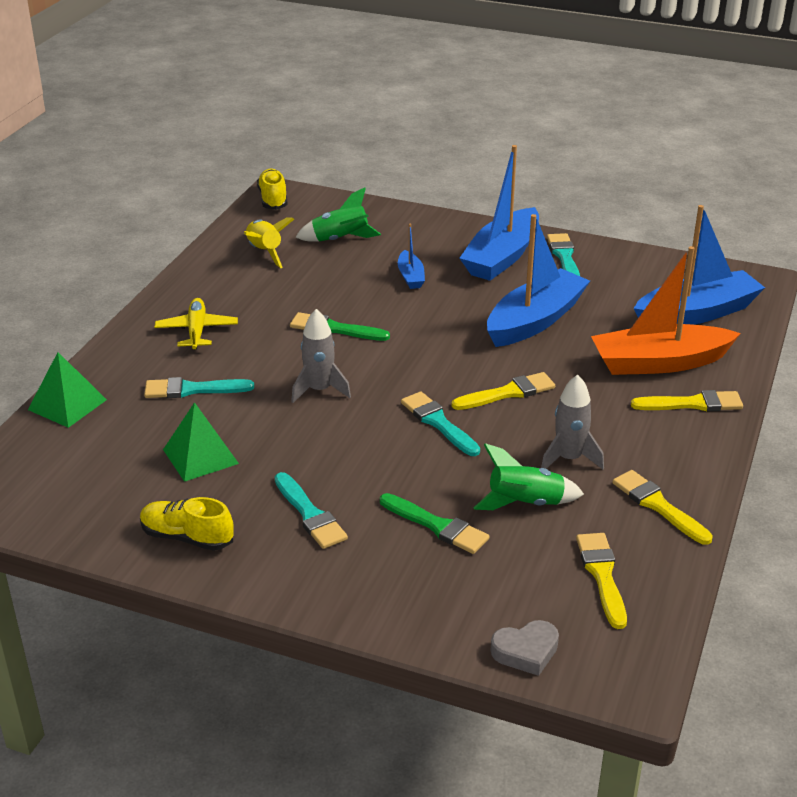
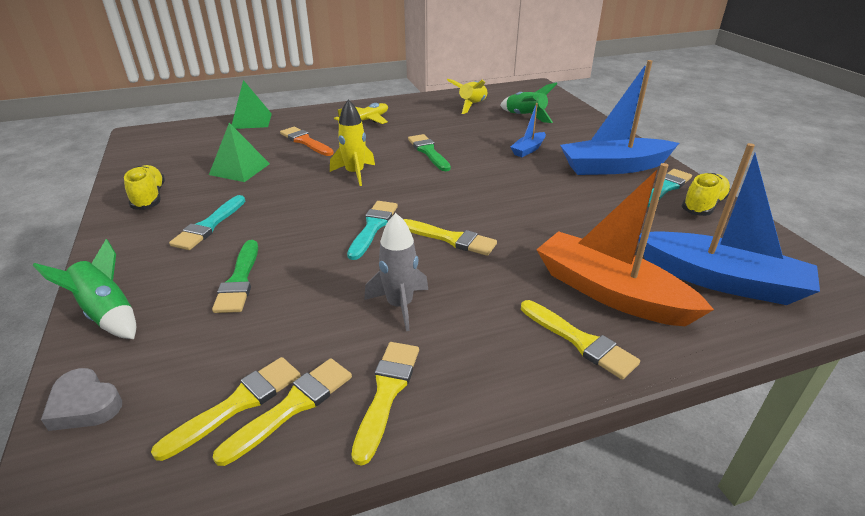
camera: 50 degrees right, 0 degrees up
turquoise brush [144,377,254,398] -> orange brush [280,127,334,156]
yellow shoe [257,169,288,210] -> yellow shoe moved to [682,173,731,216]
grey rocket [291,309,351,403] -> yellow rocket [330,100,375,186]
green rocket [474,443,584,510] -> green rocket moved to [32,239,136,339]
blue boat [487,214,590,347] -> none
none -> yellow brush [213,358,352,466]

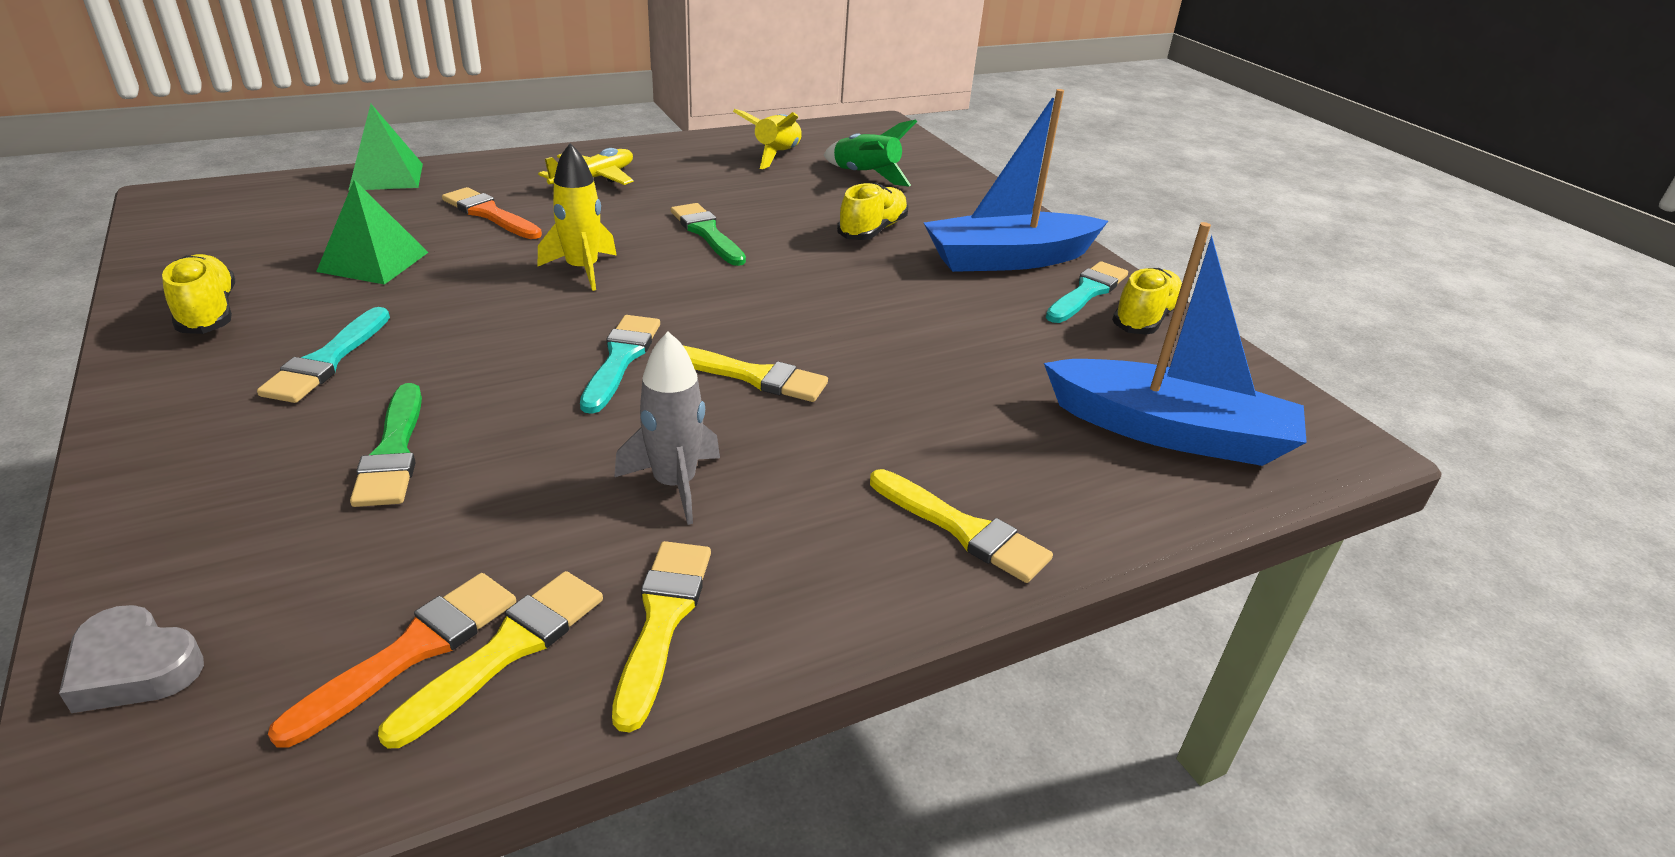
camera: 10 degrees left, 0 degrees up
green rocket [32,239,136,339] -> none
yellow brush [151,357,301,461] -> orange brush [268,573,516,748]
blue boat [510,103,546,157] -> yellow shoe [837,183,908,240]
orange boat [536,163,714,326] -> none

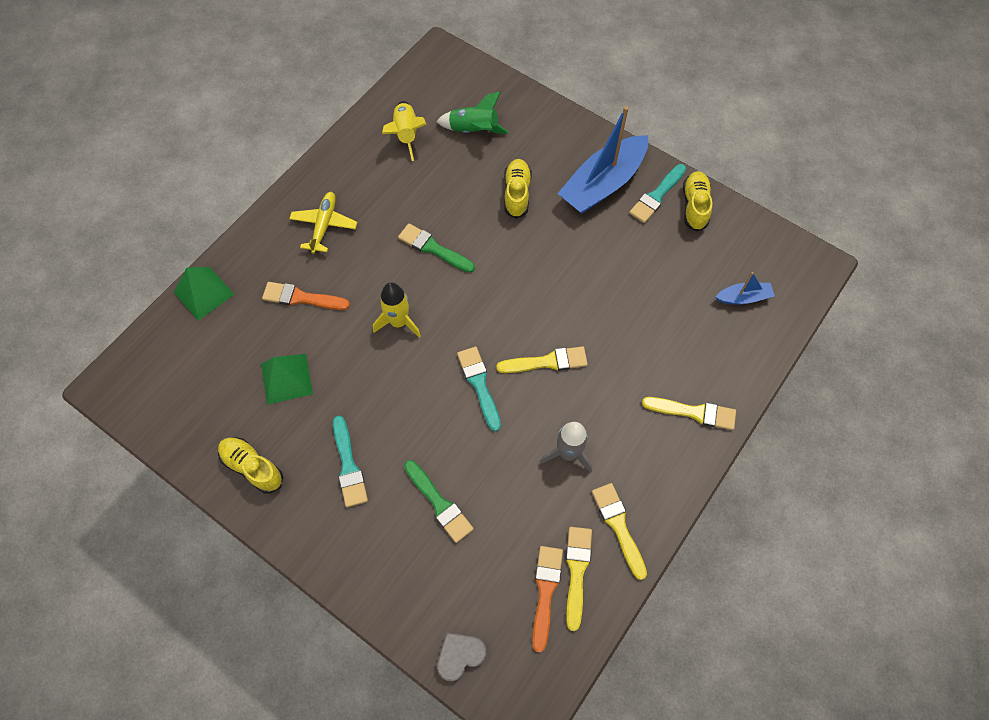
camera: 25 degrees left, 30 degrees up
grey heart [59,605,204,713] -> grey heart turned 150 degrees clockwise [437,632,486,681]
blue boat [1044,222,1307,466] -> blue boat [716,272,775,305], size x0.47
turquoise brush [1046,261,1128,323] -> turquoise brush turned 150 degrees counterclockwise [629,164,686,223]

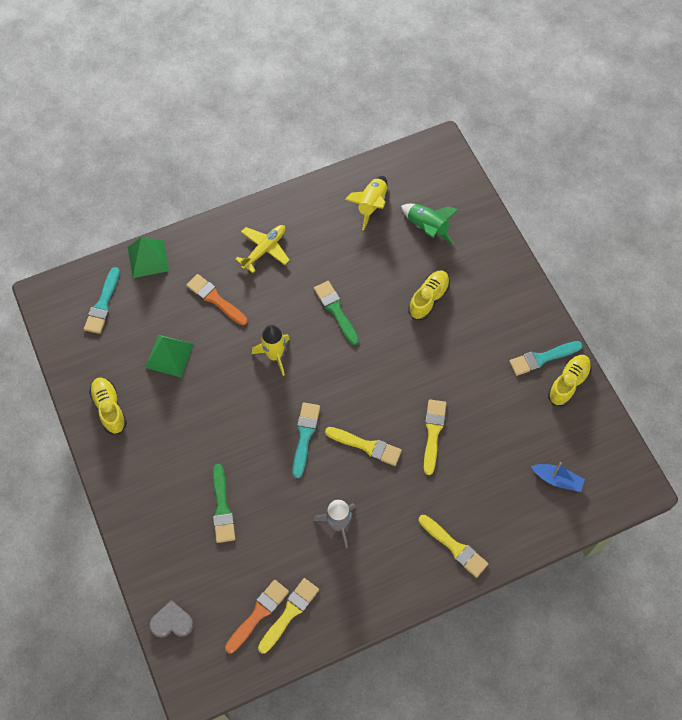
camera: 30 degrees right, 0 degrees up
turquoise brush [333,416,368,507] -> turquoise brush moved to [84,267,120,334]
blue boat [557,106,648,214] -> none
yellow brush [592,483,647,580] -> yellow brush moved to [424,399,446,475]

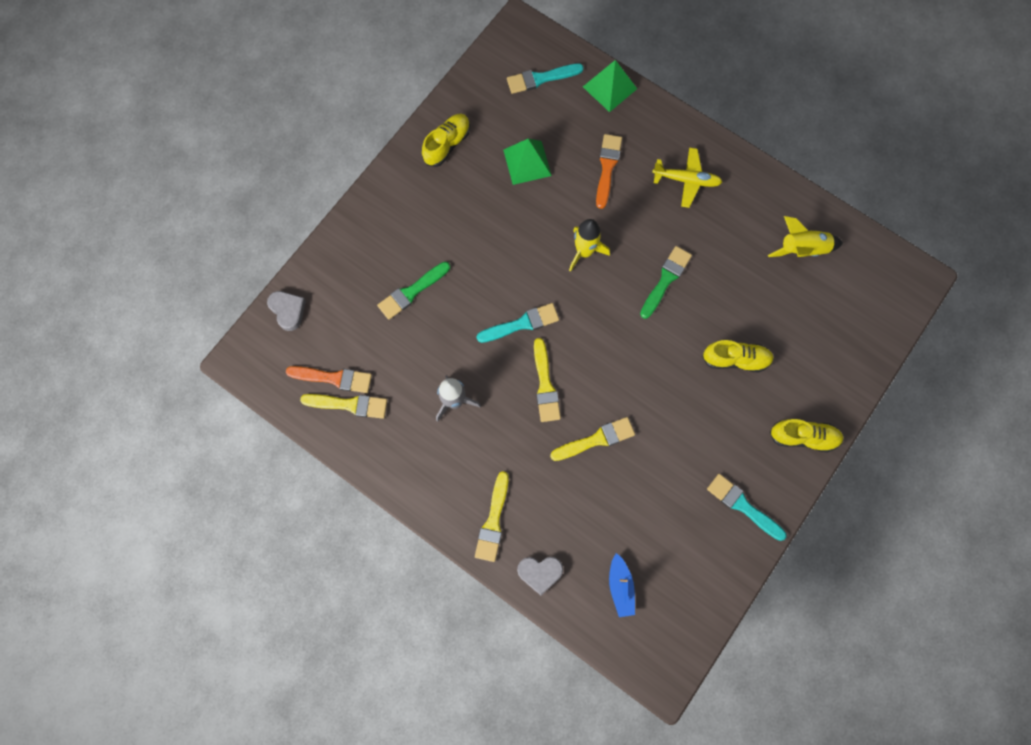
camera: 60 degrees right, 10 degrees up
green rocket [401,204,459,245] -> none
yellow shoe [548,355,592,406] -> yellow shoe moved to [770,419,843,453]
none -> grey heart [517,557,563,595]

